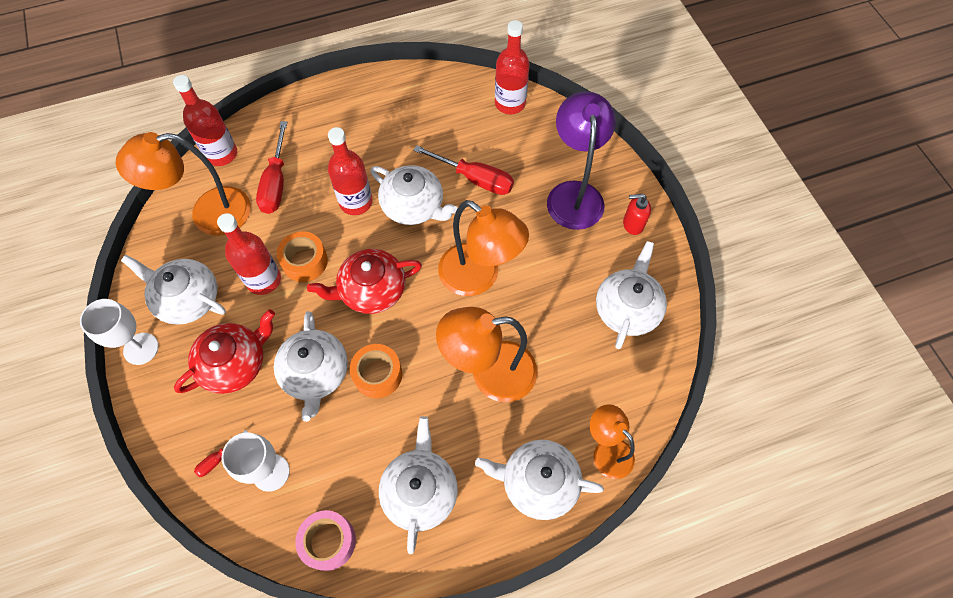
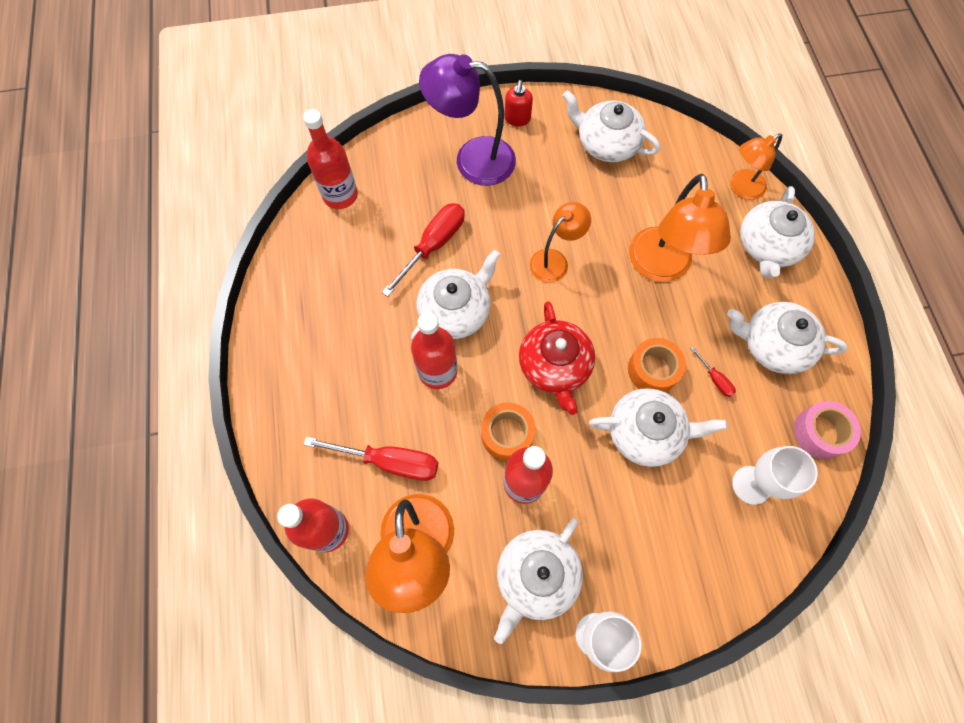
camera: 80 degrees left, 5 degrees up
red teapot [174,309,275,394] -> none
red screwdriver [194,430,247,477] -> red screwdriver moved to [691,347,736,397]
orange lamp [438,200,529,296] -> orange lamp [530,202,591,283], size x0.60

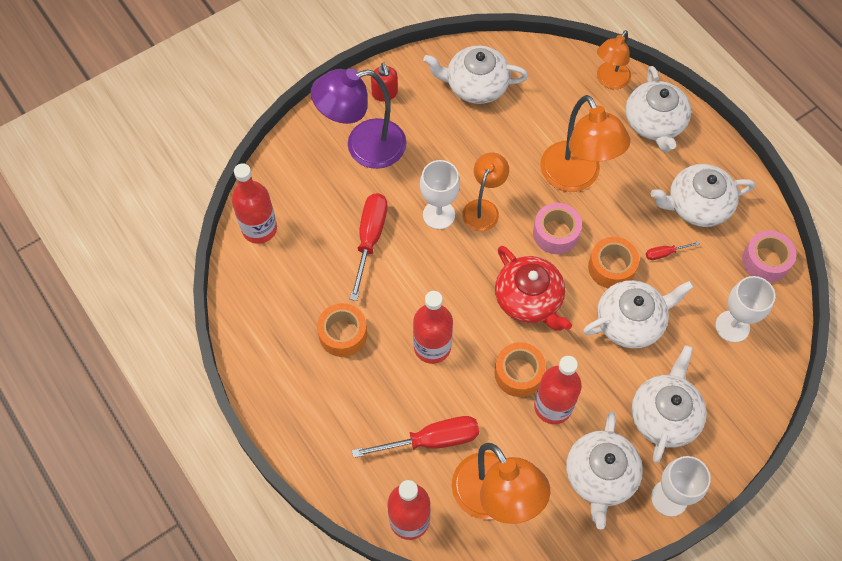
camera: 25 degrees left, 5 degrees down
white teapot [411,249,500,340] -> white teapot moved to [631,345,707,463]
red screwdriver [691,347,736,397] -> red screwdriver turned 135 degrees clockwise [646,241,700,260]
none -> orange tape [317,303,367,357]
none -> white goblet [420,160,460,229]
none -> pink tape [533,203,582,254]

